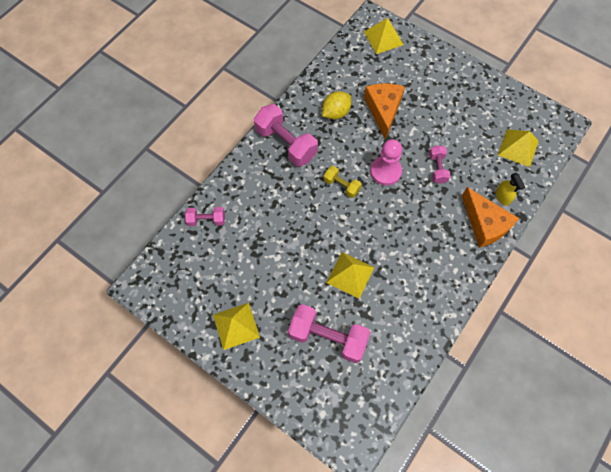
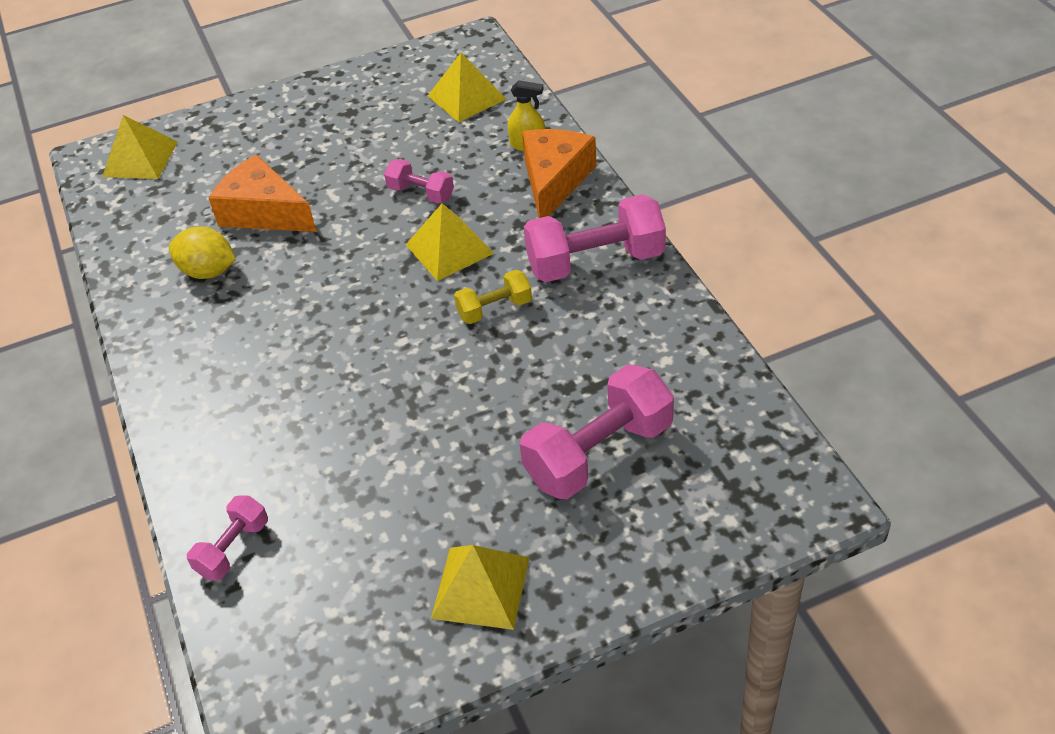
camera: 55 degrees left, 20 degrees down
pink dumbbell [254,104,318,167] -> pink dumbbell moved to [524,194,666,282]
yellow lemon [322,91,351,119] -> yellow lemon turned 60 degrees counterclockwise [169,227,236,279]
yellow dumbbell [324,166,362,198] -> yellow dumbbell moved to [454,270,532,324]
yellow pyramid [326,252,375,298] -> yellow pyramid moved to [406,203,494,281]
pink pawn [370,139,402,186] -> none
orange cheese [462,187,519,248] -> orange cheese turned 75 degrees counterclockwise [522,129,596,218]

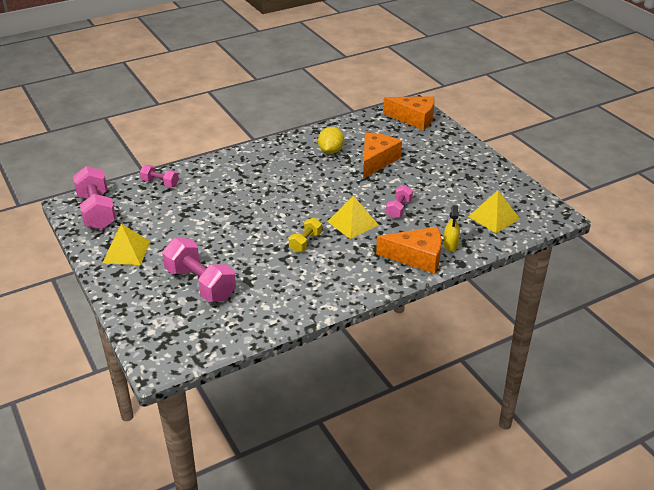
camera: 80 degrees right, 10 degrees down
yellow pyramid [102,115,178,179] -> orange cheese [383,96,435,130]
yellow dumbbell [454,270,532,324] -> yellow dumbbell turned 60 degrees clockwise [289,218,322,252]
pink dumbbell [524,194,666,282] -> pink dumbbell moved to [73,166,116,229]

